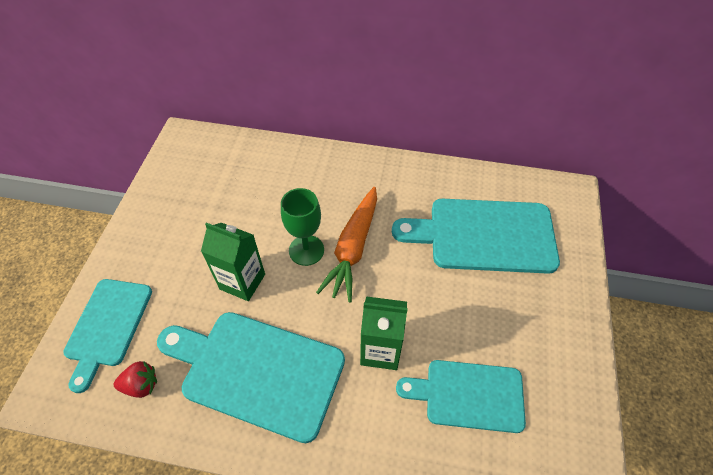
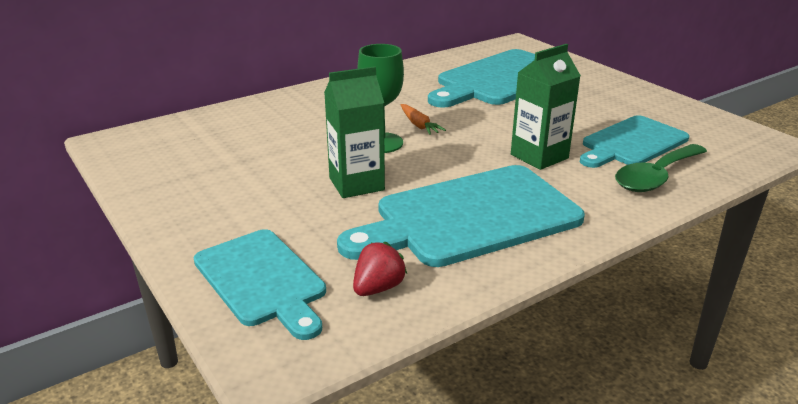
camera: 45 degrees left, 25 degrees down
orange carrot [316,187,377,303] -> orange carrot [401,104,446,135], size x0.47
none -> green spoon [615,144,707,192]

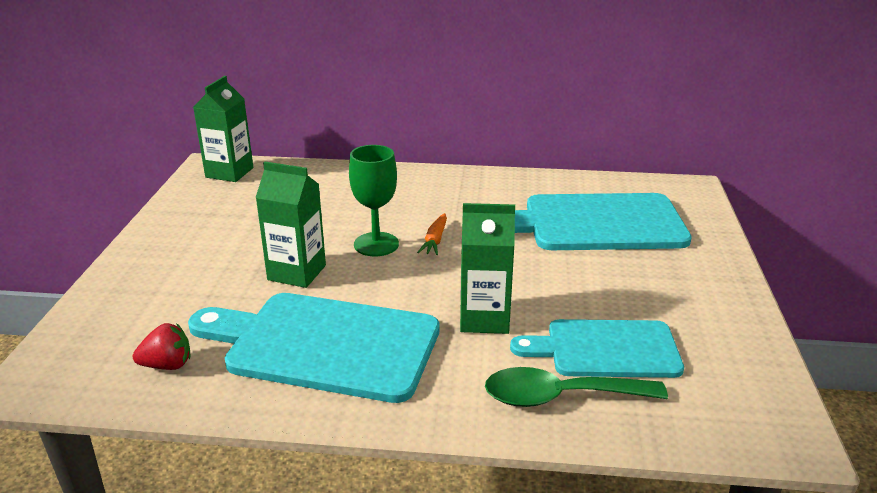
camera: 40 degrees right, 0 degrees up
turquoise cutting board [194,229,326,340] -> none
none -> green carton [193,76,253,182]

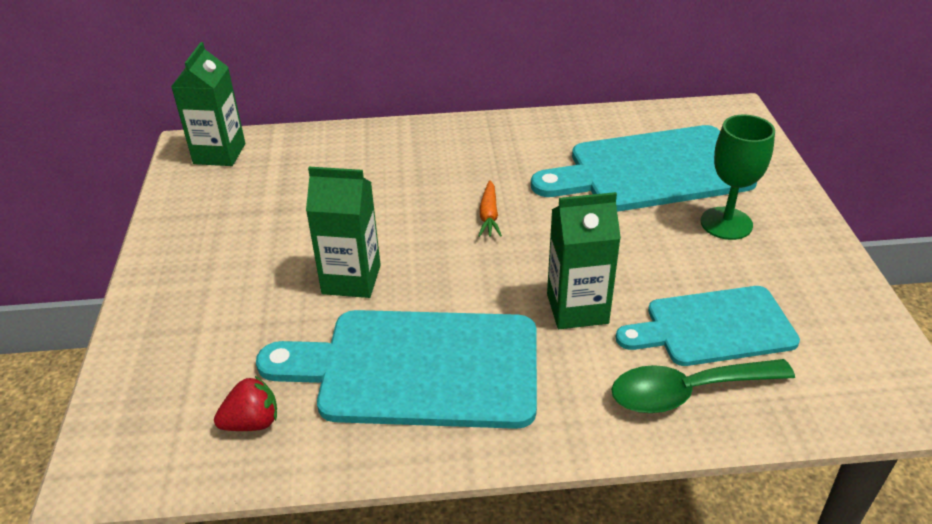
camera: 10 degrees left, 10 degrees up
green goblet [349,145,399,256] -> green goblet moved to [701,115,775,240]

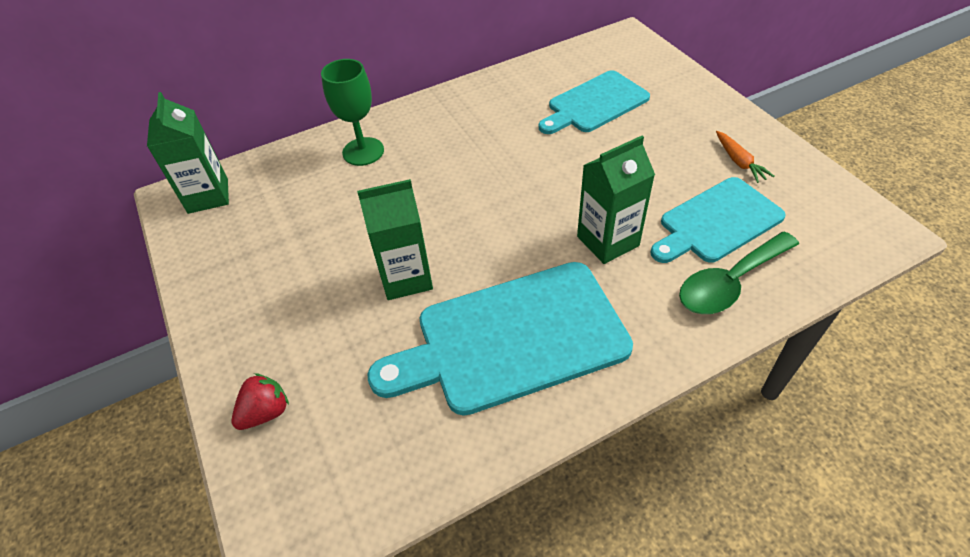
camera: 20 degrees left, 10 degrees up
red strawberry [214,376,277,431] -> red strawberry moved to [231,373,289,430]
orange carrot [478,180,502,237] -> orange carrot moved to [716,131,774,183]
turquoise cutting board [531,125,757,212] -> turquoise cutting board [539,71,650,134], size x0.65
green goblet [701,115,775,240] -> green goblet moved to [321,59,384,166]

